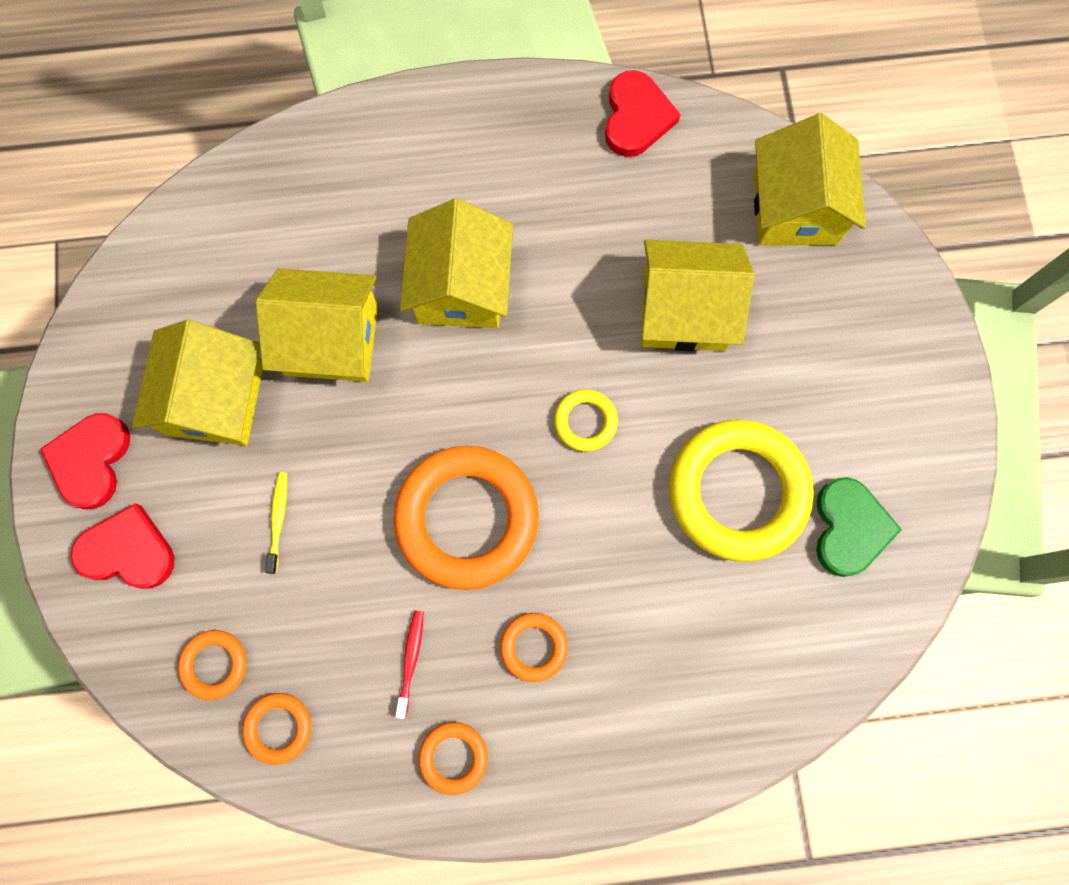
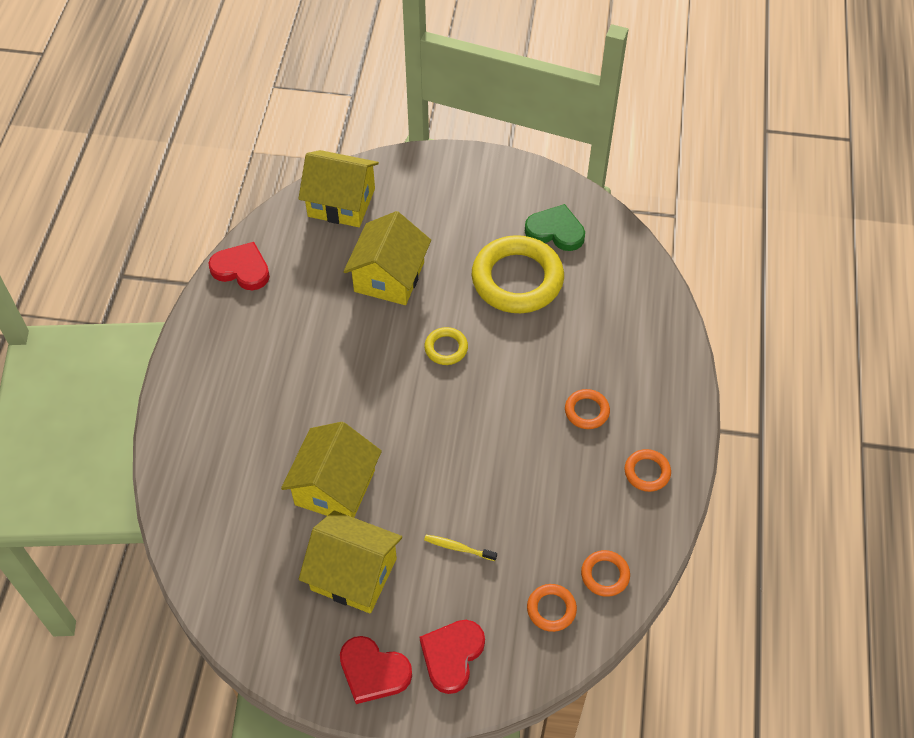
camera: 75 degrees left, 20 degrees down
orange ring [394,446,539,590] -> none
red toothbrush [395,610,424,719] -> none
yellow house [400,198,513,328] -> none

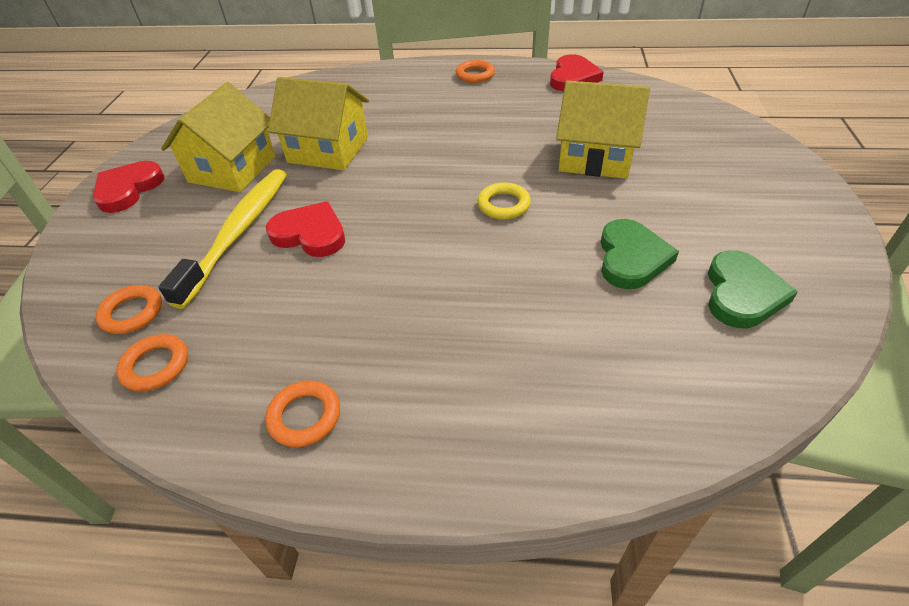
camera: 90 degrees right, 10 degrees down
yellow house [298,150,379,227] -> none
red heart [420,620,485,694] -> red heart moved to [266,202,345,257]
yellow toothbrush [424,535,497,561] -> yellow toothbrush [158,169,287,309], size x2.40
yellow ring [472,235,564,313] -> green heart [601,219,679,289]
orange ring [565,389,610,429] -> orange ring moved to [456,60,495,83]

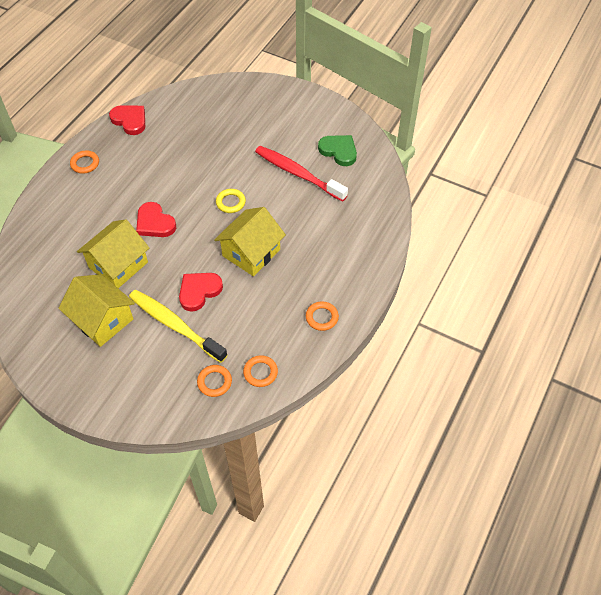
camera: 70 degrees left, 10 degrees up
red heart [93,161,165,213] -> red heart moved to [136,202,176,237]
yellow house [556,81,650,179] -> yellow house moved to [214,207,286,276]
green heart [601,219,679,289] -> red toothbrush [255,146,348,202]

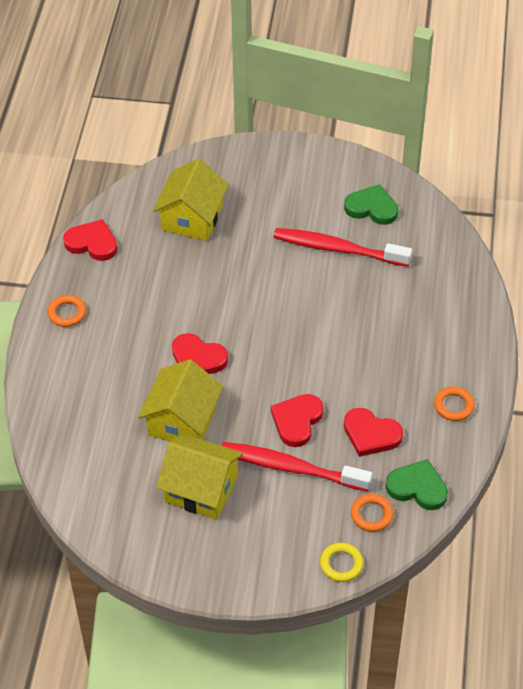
camera: 20 degrees left, 5 degrees down
yellow toothbrush [129,290,227,363] -> red toothbrush [221,442,372,491]
yellow house [214,207,286,276] -> yellow house moved to [153,159,229,241]
yellow ring [216,189,246,213] -> yellow ring moved to [320,543,363,582]
orange ring [243,355,278,387] -> green heart [386,459,448,510]
none -> red heart [344,408,403,457]

